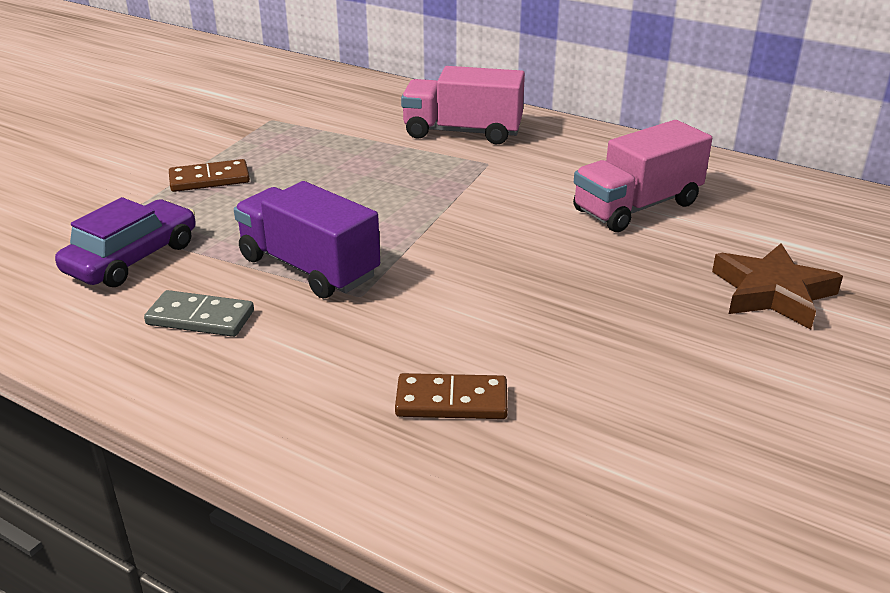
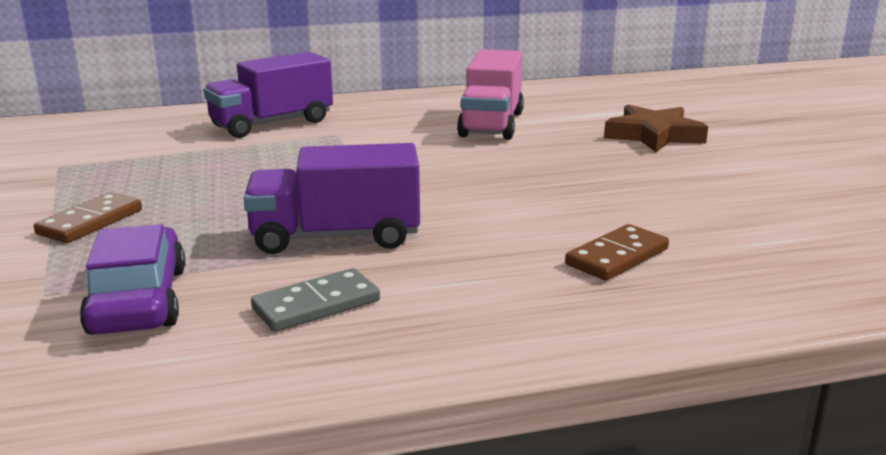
camera: 45 degrees left, 10 degrees down
pink truck [401,66,525,145] -> purple truck [203,52,333,138]

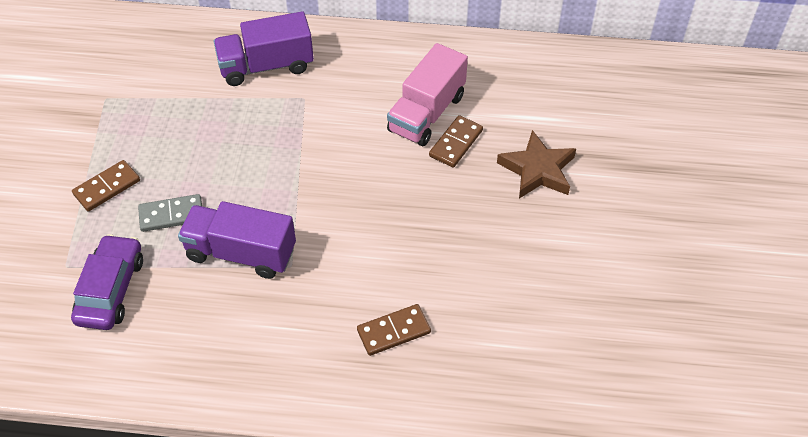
camera: 20 degrees right, 30 degrees up
grey domino [251,268,380,332] -> grey domino moved to [138,194,202,232]
none -> brown domino [429,115,483,168]

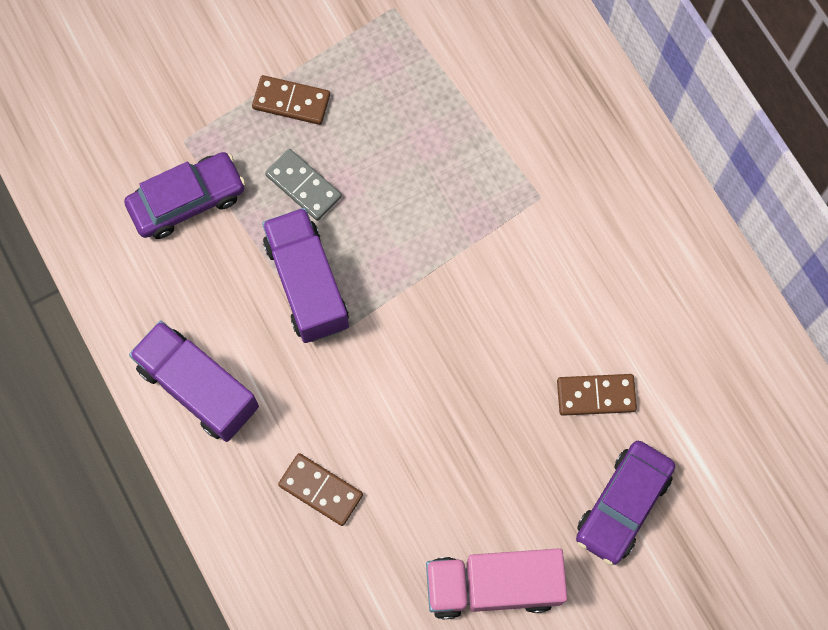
camera: 55 degrees right, 20 degrees up
purple truck [213,11,314,86] -> purple truck moved to [129,320,259,442]
pink truck [387,43,468,146] -> pink truck moved to [426,548,567,619]
brown star [497,130,576,199] -> purple car [576,441,675,565]

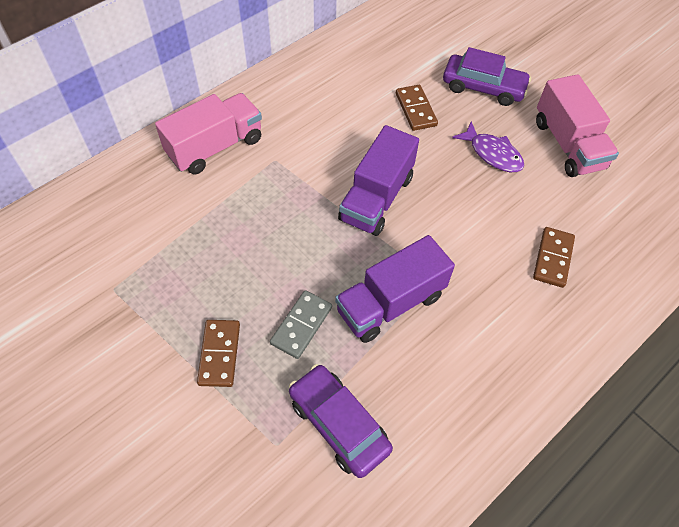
camera: 105 degrees left, 15 degrees down
purple truck [129,320,259,442] -> purple truck moved to [338,125,419,236]
none -> pink truck [155,93,262,174]
none -> purple fish [452,121,524,172]

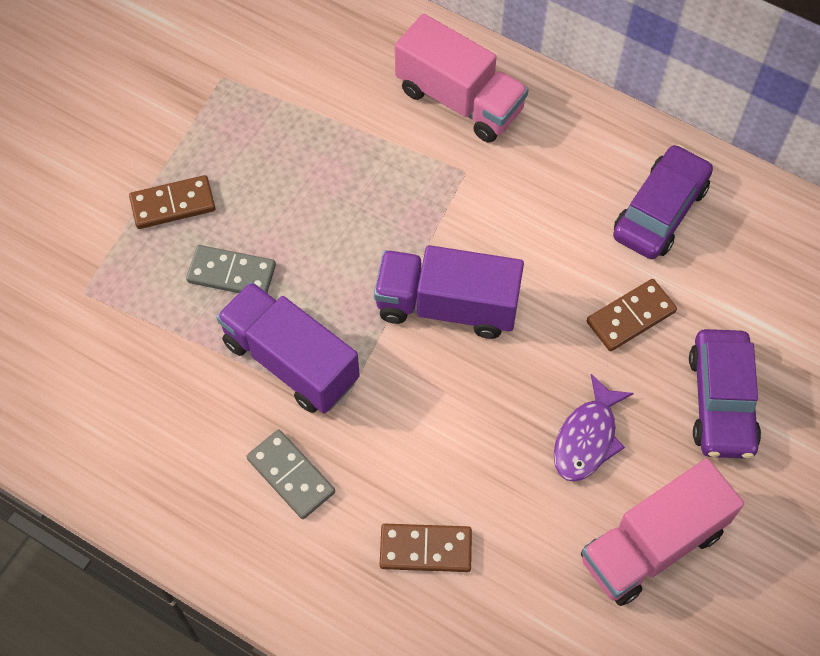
camera: 75 degrees right, 5 degrees up
purple car [289,364,393,478] -> purple car moved to [613,144,713,259]
none -> grey domino [246,429,335,519]

